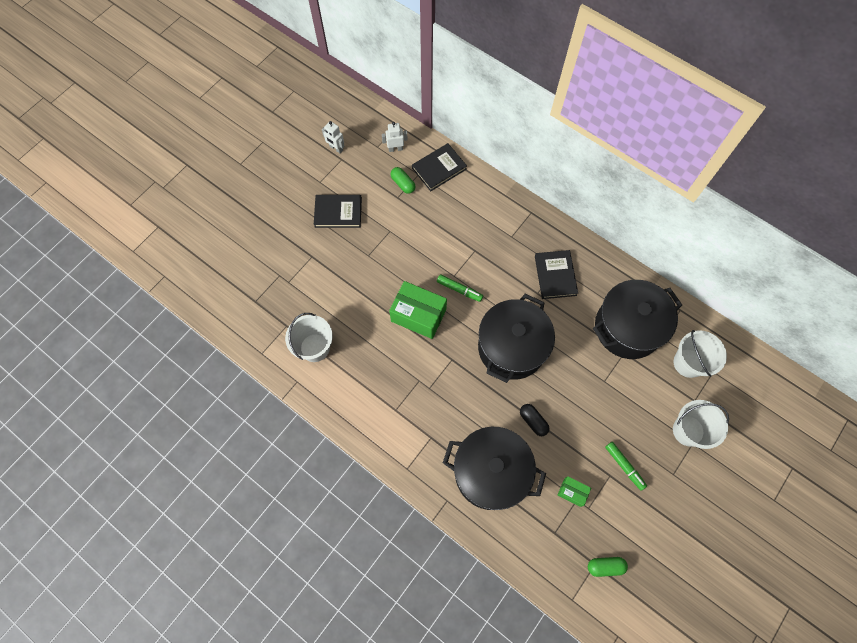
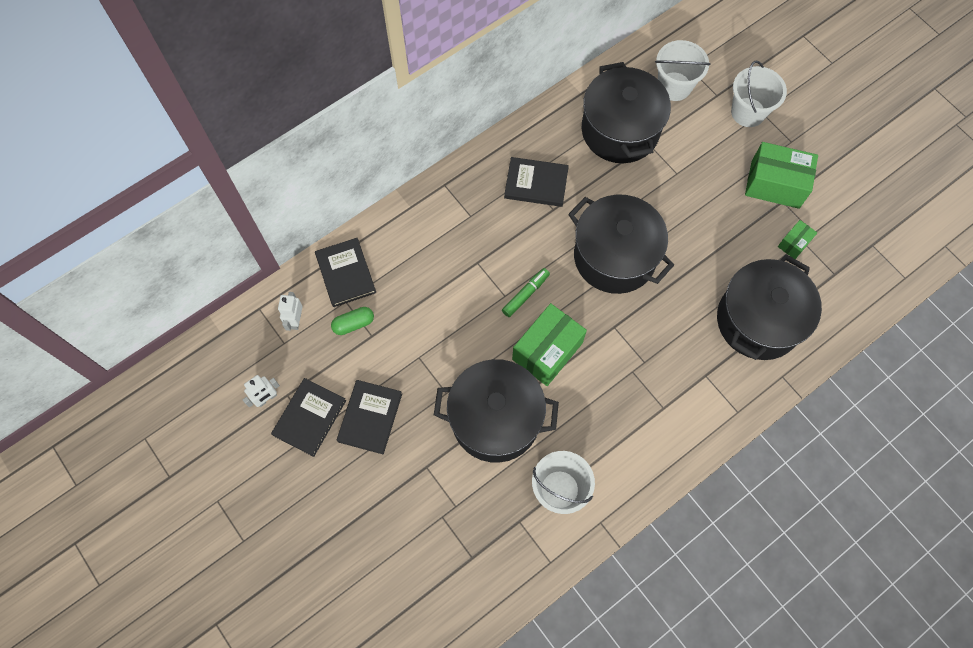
camera: 75 degrees left, 0 degrees up
black capsule [520,404,549,436] -> none
green capsule [588,557,628,577] -> none
green marker [605,442,647,491] -> green box [745,142,818,209]
none -> black book [271,378,346,457]
none -> black pot [434,359,559,463]

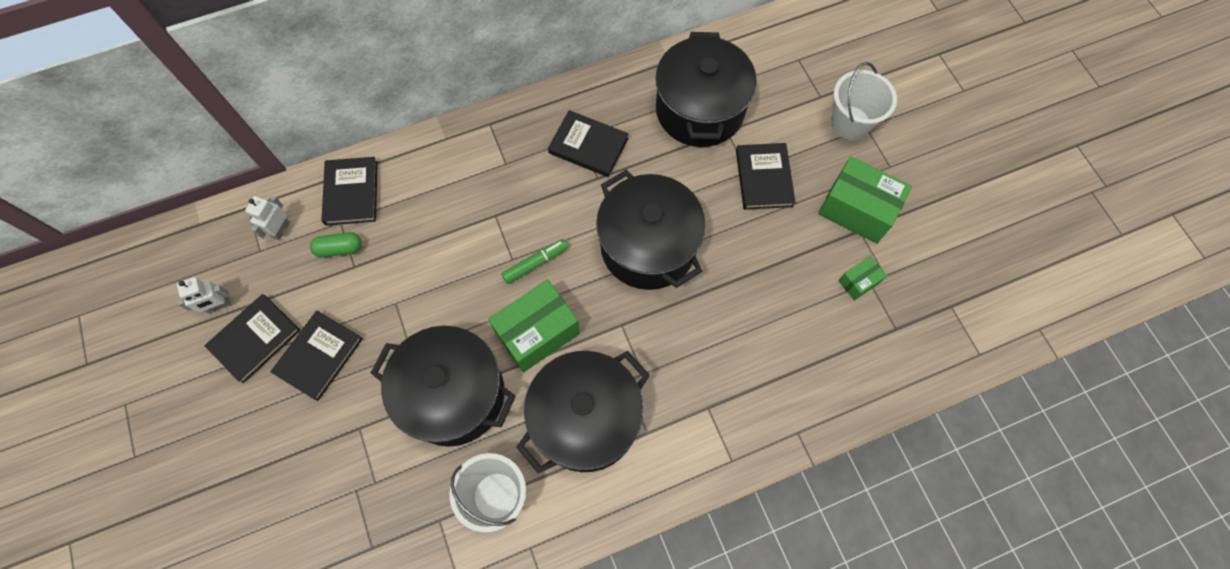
camera: 15 degrees right, 0 degrees up
white bucket [655,40,711,101] -> none
black pot [717,254,822,360] -> black pot moved to [516,351,650,473]
none -> black book [736,143,796,210]

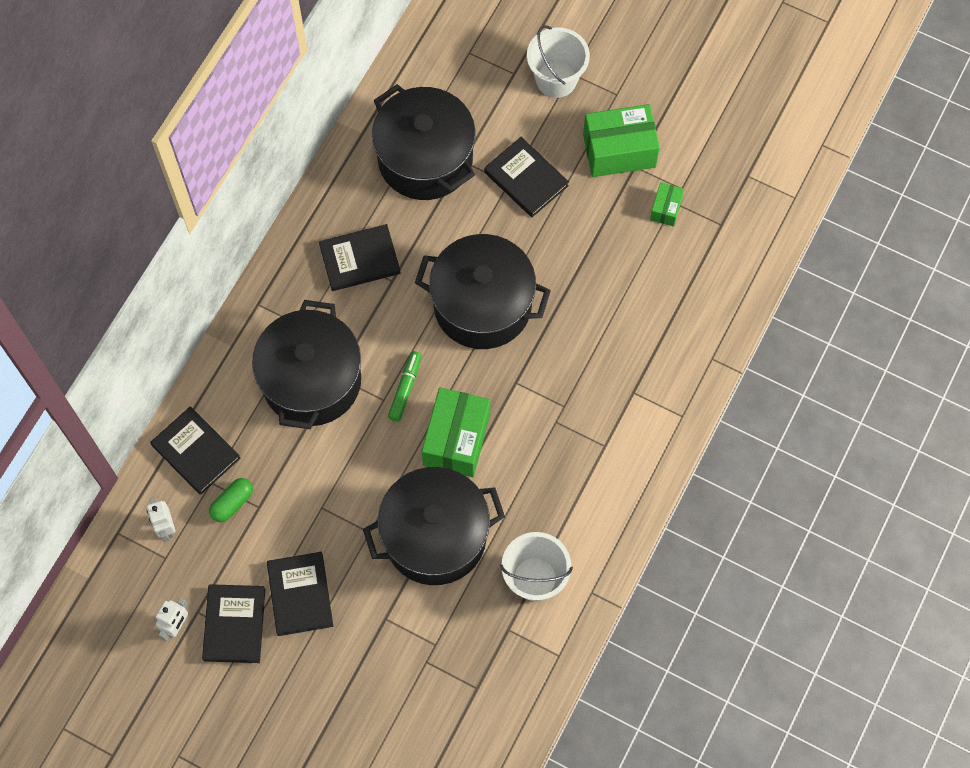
camera: 40 degrees left, 0 degrees up
black pot [516,351,650,473] -> black pot moved to [252,300,361,429]

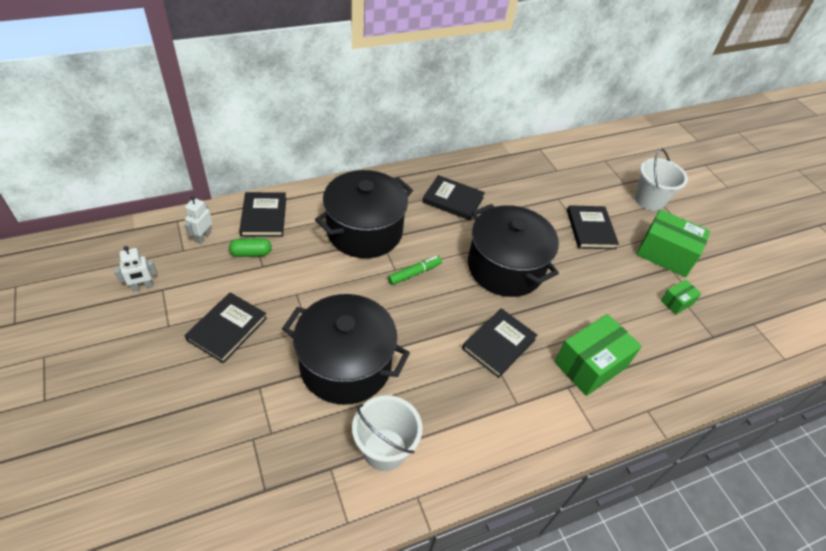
camera: 35 degrees right, 20 degrees down
black book [202,584,265,663] -> black book moved to [462,308,538,378]
black pot [372,84,476,200] -> none
green box [422,387,490,477] -> green box moved to [554,314,642,396]

